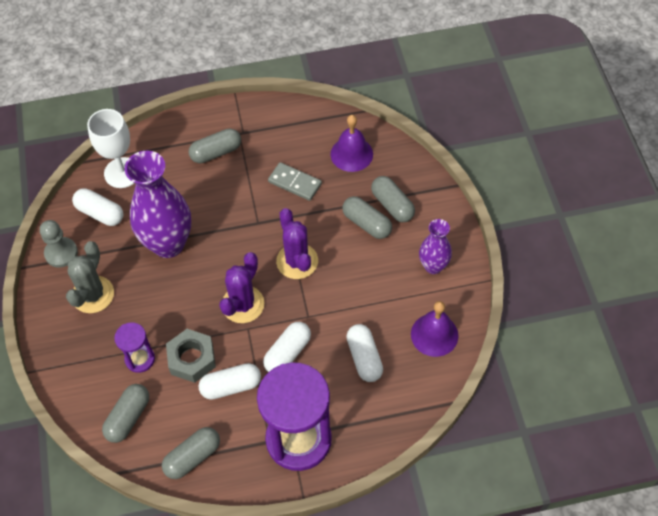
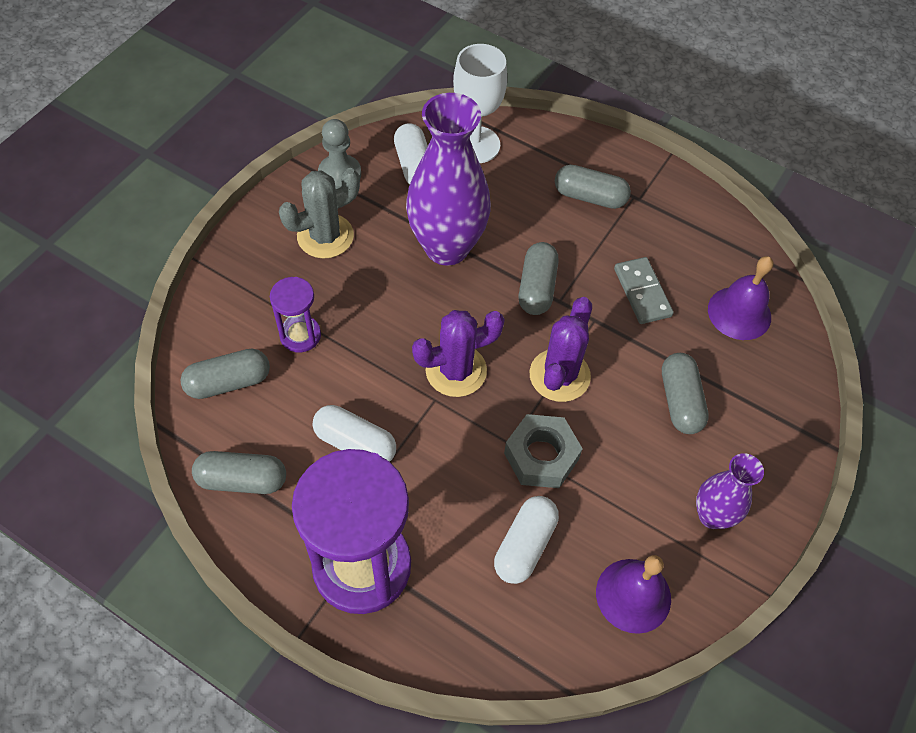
camera: 40 degrees right, 0 degrees up
grey nut [166,329,216,383] -> grey nut moved to [504,414,583,488]
white capsule [263,322,311,372] -> none
grey capsule [371,176,415,222] -> grey capsule moved to [519,242,559,315]

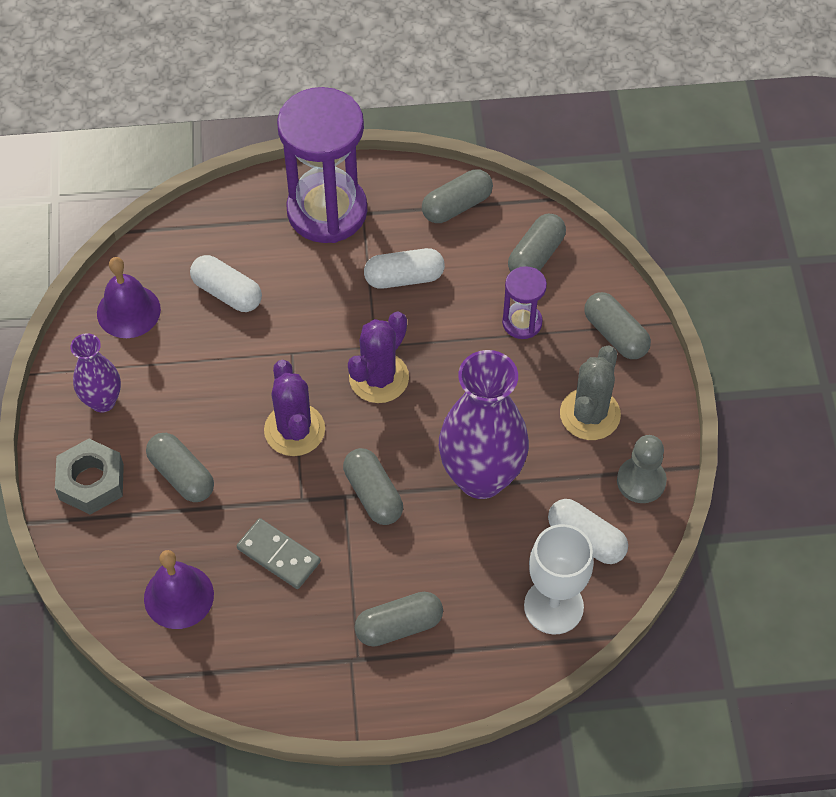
camera: 145 degrees right, 0 degrees up
white capsule [494,496,559,584] -> white capsule turned 45 degrees counterclockwise [190,255,262,312]
grey nut [504,414,583,488] -> grey nut moved to [55,439,124,515]
none -> grey capsule [584,292,651,359]

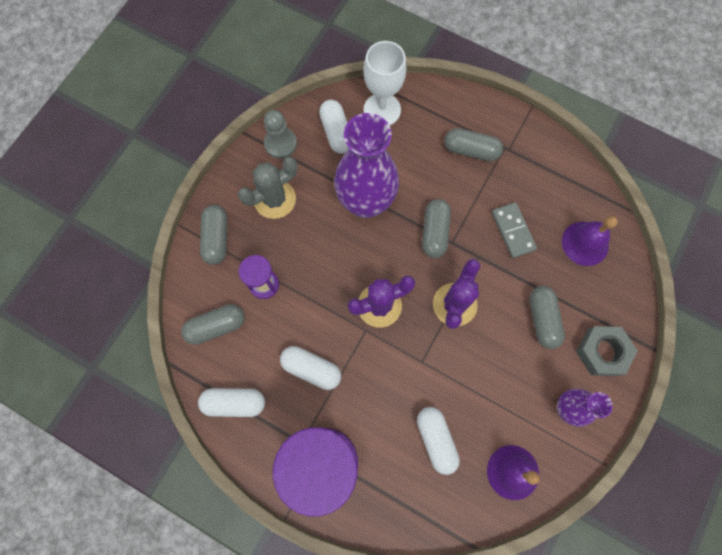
camera: 145 degrees left, 15 degrees up
grey capsule [422,169,493,223] -> white capsule [198,388,265,417]

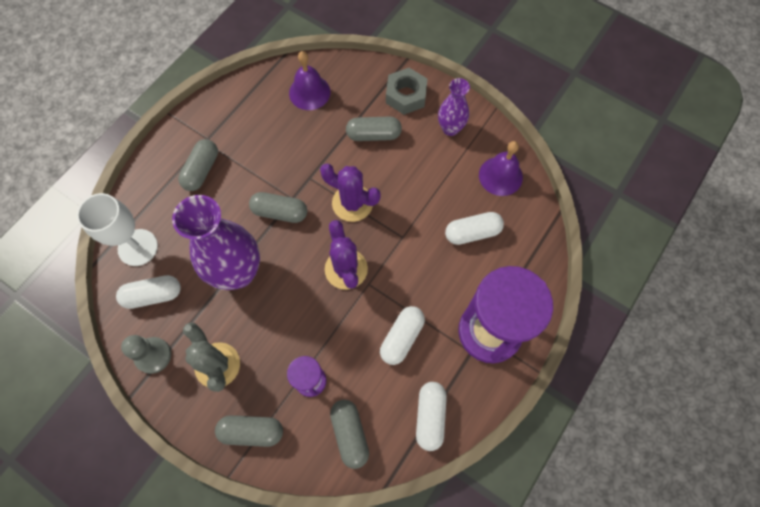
camera: 85 degrees left, 5 degrees down
grey domino [492,202,537,258] -> none

